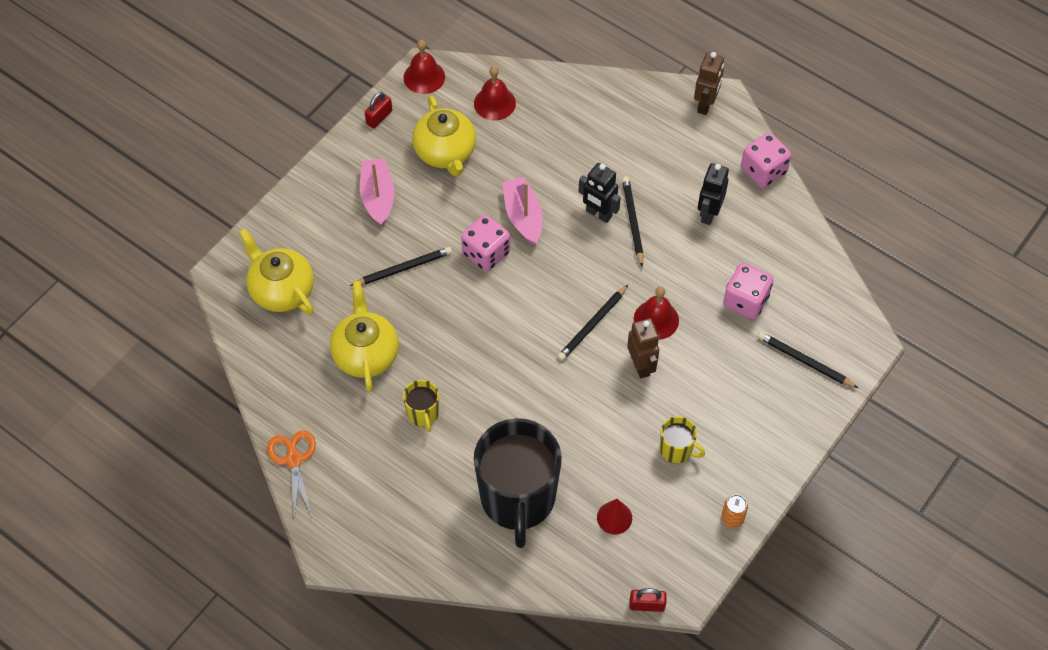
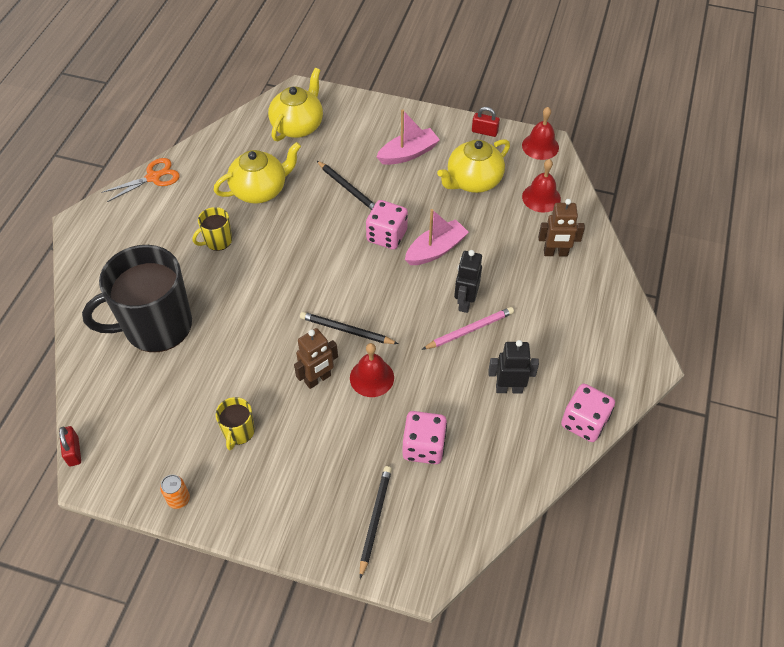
camera: 70 degrees right, 5 degrees down
red cone [597,499,632,534] -> none
black pencil [622,177,644,267] -> pink pencil [422,307,514,350]
brown robot [694,52,724,115] -> brown robot moved to [538,199,585,257]

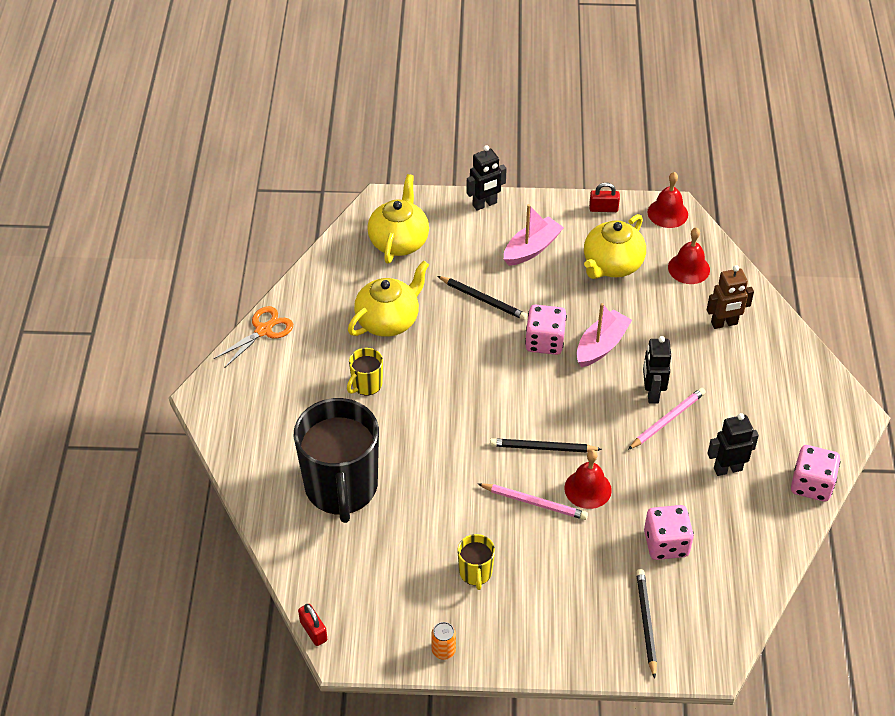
camera: 15 degrees left, 5 degrees down
black mug [82,245,192,352] -> black mug turned 60 degrees counterclockwise [293,398,379,523]
brown robot [294,328,338,389] -> pink pencil [478,483,588,520]
none -> black robot [466,145,507,211]

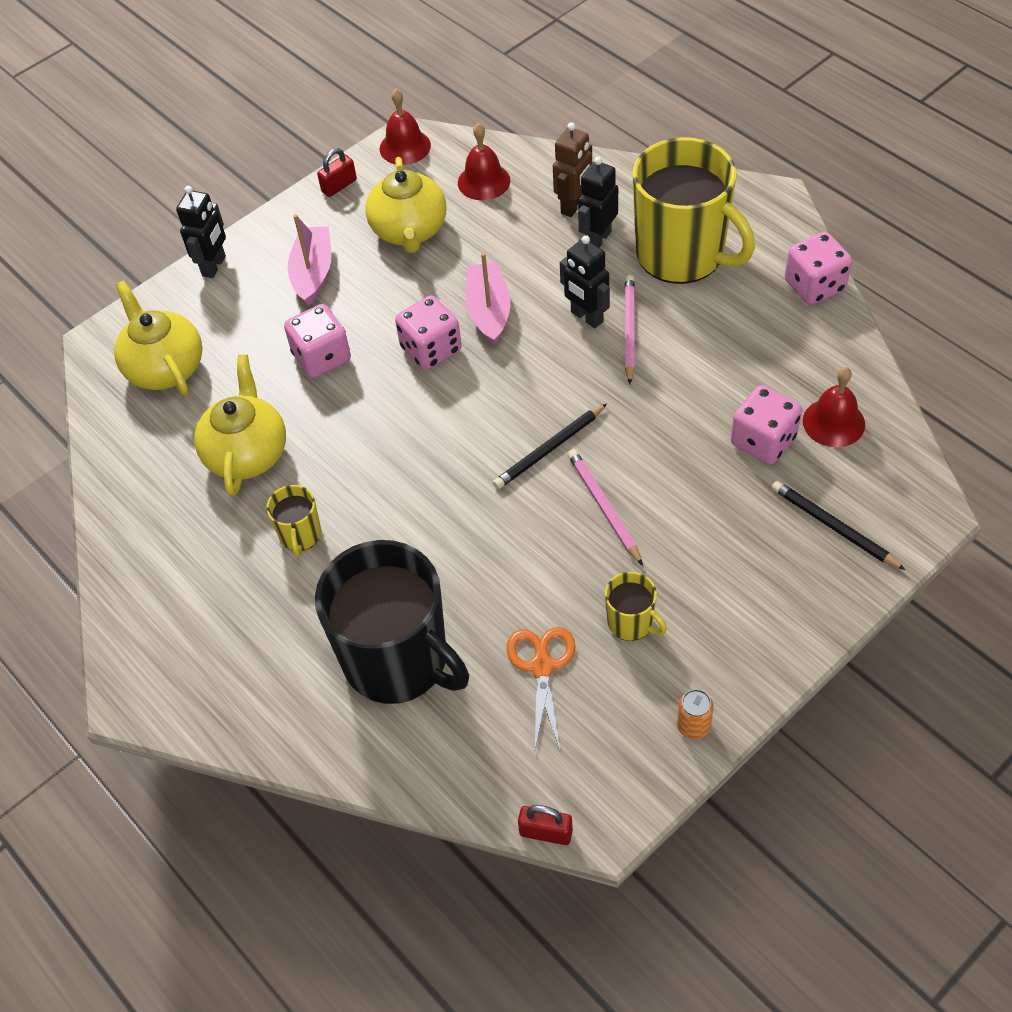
camera: 40 degrees left, 5 degrees up
orange scissors [214,306,293,368] -> orange scissors moved to [507,627,576,749]
black pencil [438,276,527,320] -> pink dice [284,304,351,378]
pink pencil [478,483,588,520] -> pink pencil turned 90 degrees counterclockwise [567,449,643,566]
red bell [564,450,612,509] -> red bell moved to [803,367,865,447]
black robot [707,413,759,476] -> black robot moved to [578,157,618,248]
none -> yellow mug [632,137,755,284]

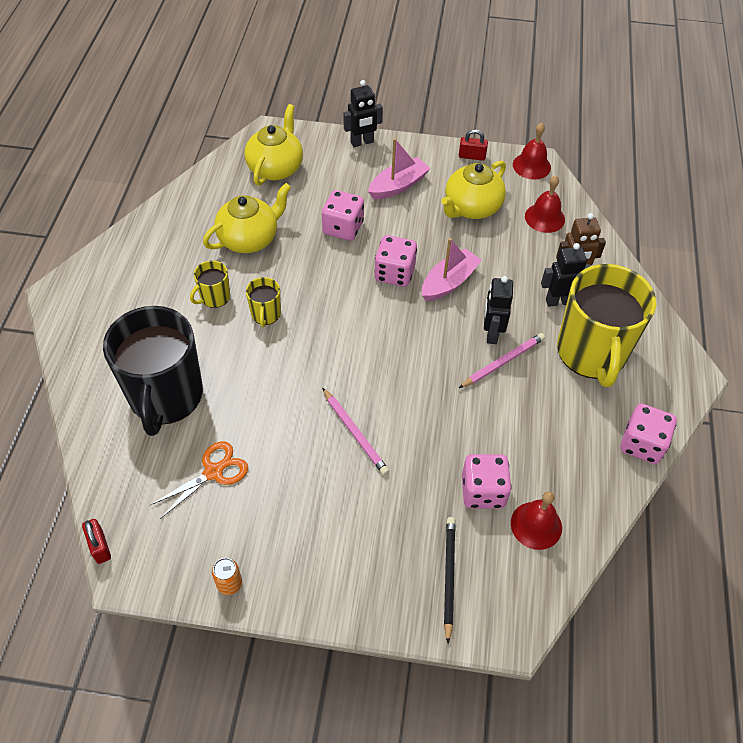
camera: 45 degrees right, 0 degrees up
black pencil [493,404,607,489] -> none
pink pencil [567,449,643,566] -> pink pencil turned 120 degrees clockwise [322,388,389,475]
yellow mug [605,572,667,641] -> yellow mug moved to [246,277,281,327]

